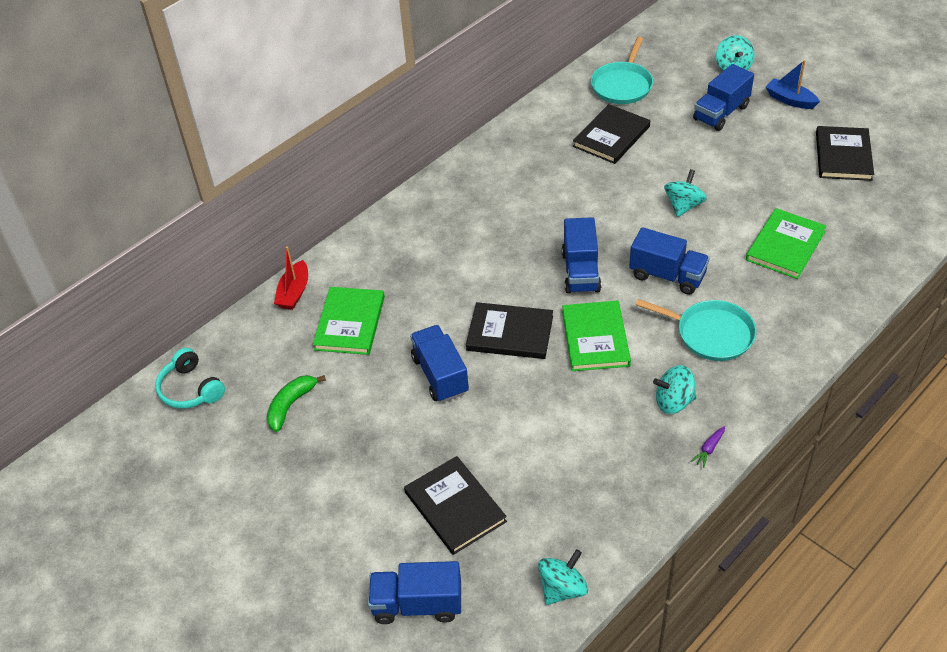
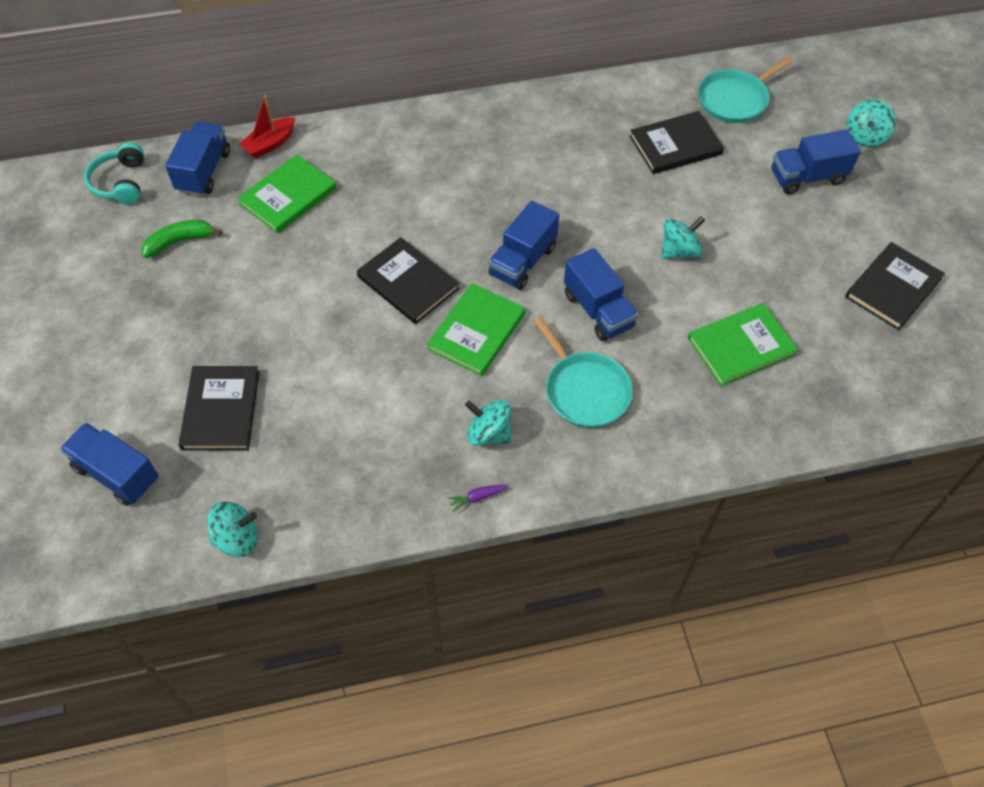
camera: 30 degrees right, 10 degrees up
blue truck [410,325,469,402] -> blue truck moved to [165,122,230,196]
blue boat [766,60,820,109] -> none

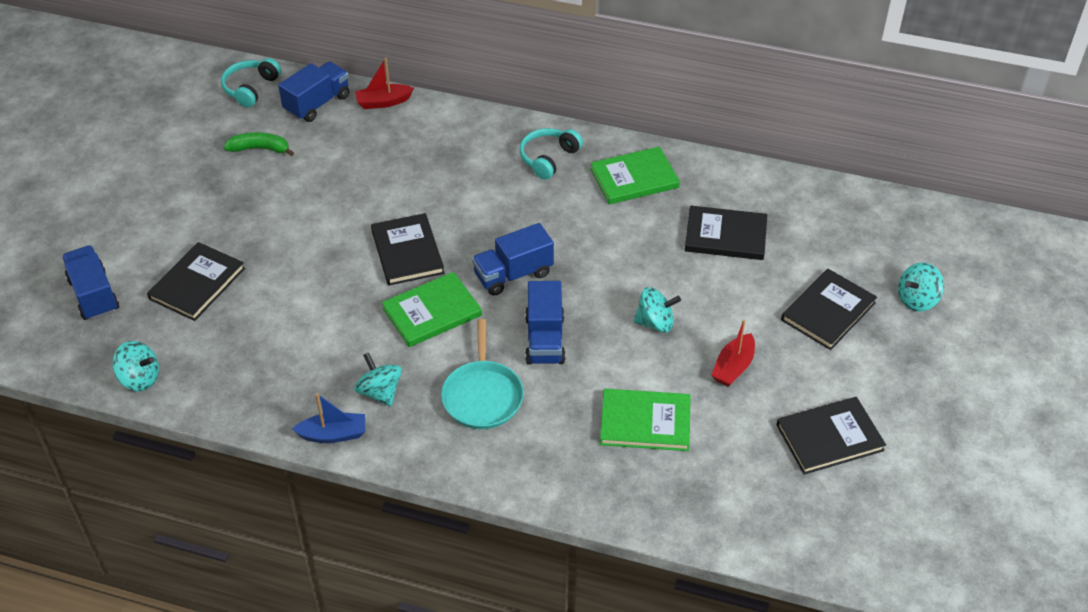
camera: 30 degrees right, 10 degrees down
green book [238,154,337,234] -> green book moved to [590,147,680,204]
purple carrot [447,485,509,512] -> blue boat [292,393,365,443]
turquoise pan [698,56,794,123] -> none
blue truck [771,129,861,194] -> black book [781,269,877,350]
none -> turquoise headphones [520,128,583,180]
none -> red boat [711,319,755,387]

